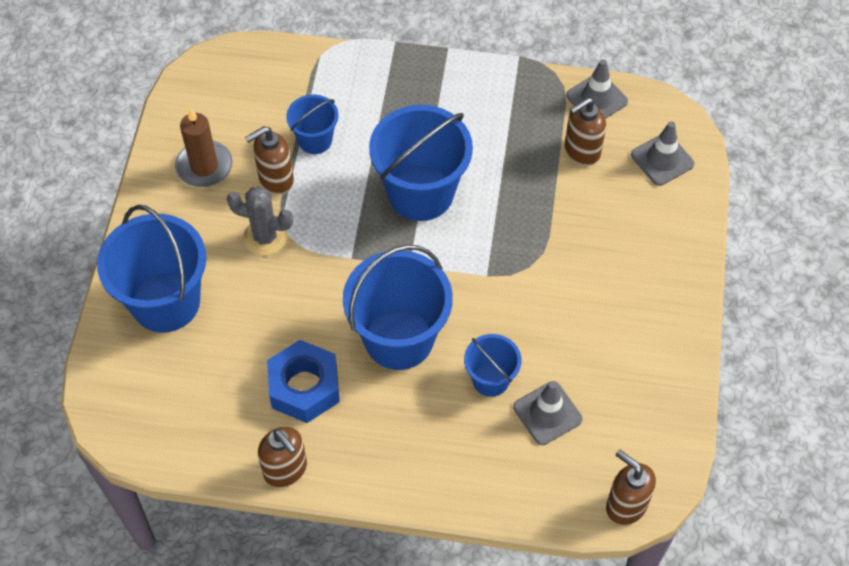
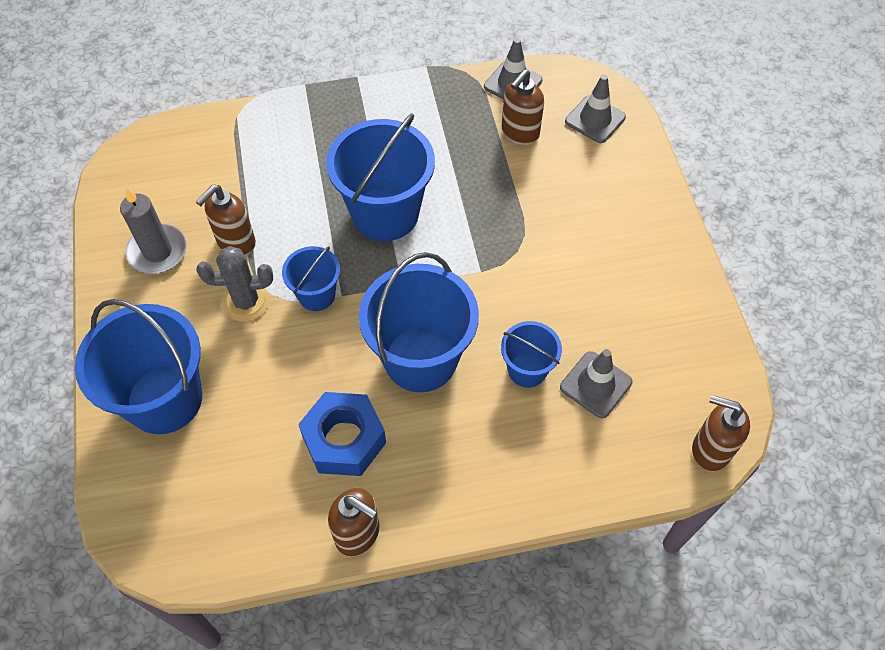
camera: 20 degrees left, 0 degrees up
brown candle [175,108,232,187] -> grey candle [120,187,187,274]
blue bucket [286,95,338,154] -> blue bucket moved to [282,246,340,311]

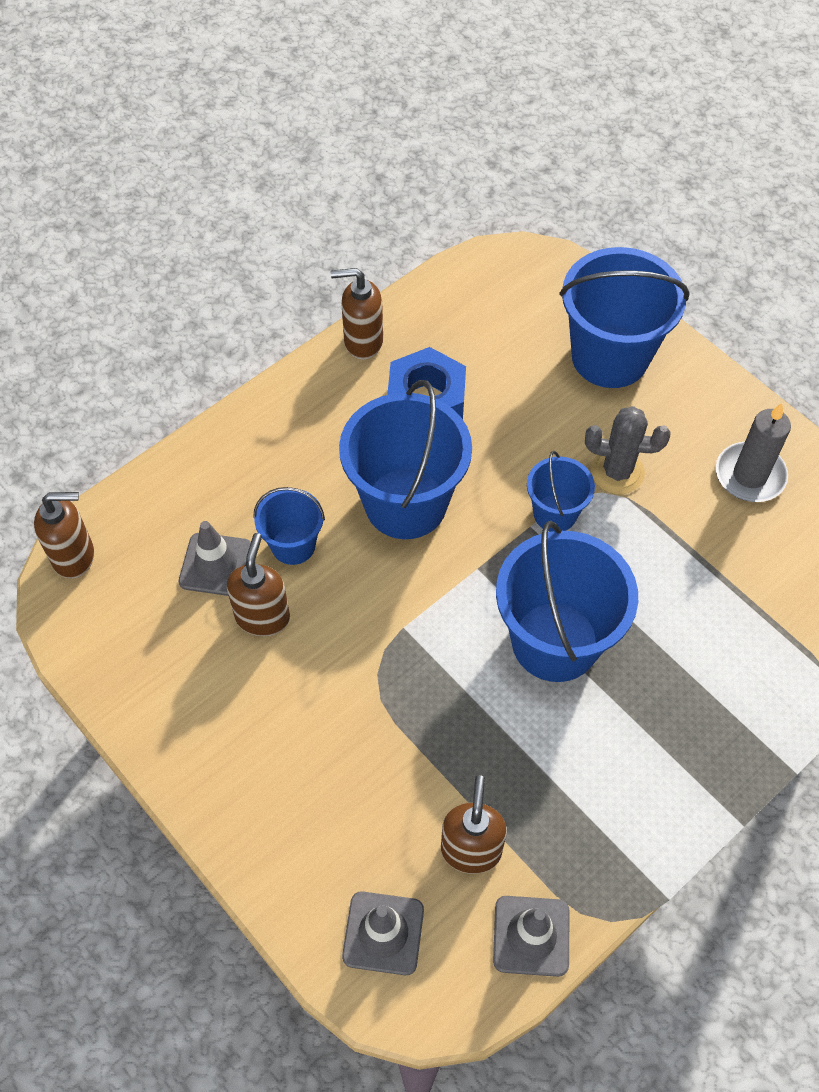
camera: 150 degrees right, 0 degrees up
brown soap dispenser [196,185,256,256] -> brown soap dispenser moved to [227,533,290,637]
grey cactus [197,246,273,322] -> grey cactus turned 45 degrees clockwise [585,406,671,494]

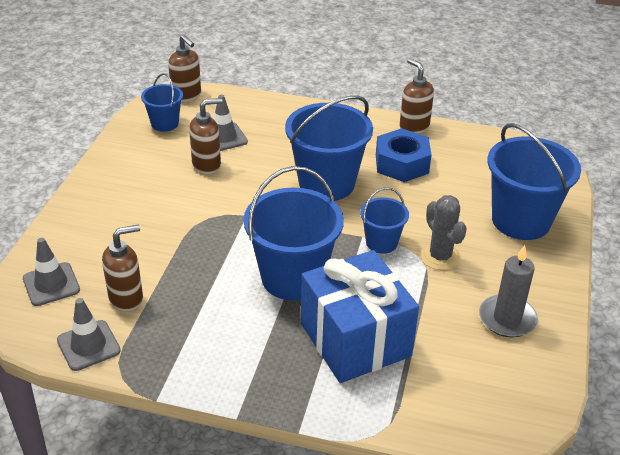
camera: 55 degrees right, 20 degrees down
blue bucket [253,487,325,565] -> blue bucket moved to [141,73,183,132]
none -> blue gift [301,250,419,383]

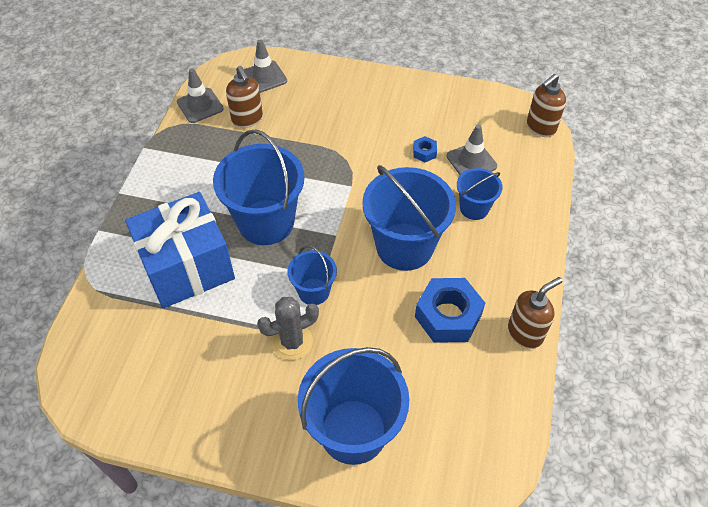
camera: 90 degrees right, 15 degrees up
blue bucket [141,73,183,132] -> blue bucket moved to [457,168,502,220]
brown soap dispenser [189,98,223,174] -> blue nut [413,136,437,162]
grey candle [479,245,538,338] -> none

